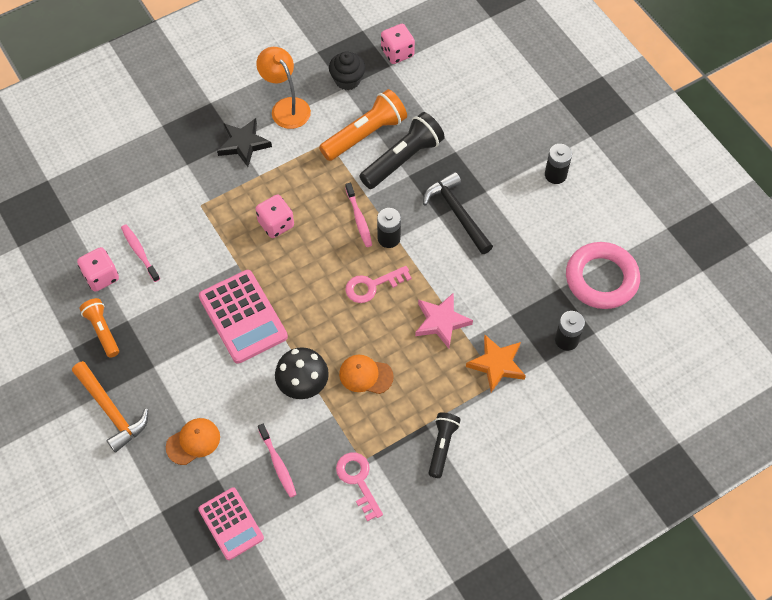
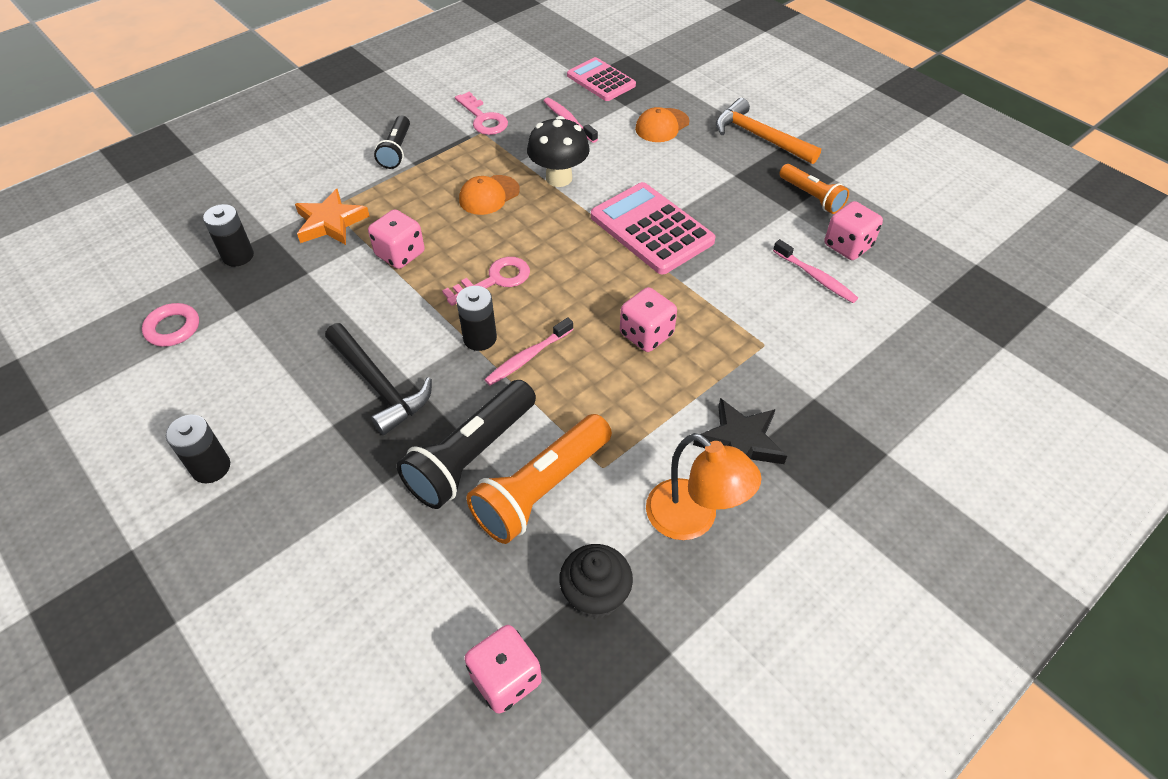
camera: 170 degrees right, 10 degrees down
orange cap [339,355,394,394] -> orange cap turned 135 degrees clockwise [459,175,520,215]
pink toothbrush [345,183,372,247] -> pink toothbrush turned 105 degrees counterclockwise [484,317,573,386]
pink star [415,293,473,349] -> pink dice [368,209,425,269]
pink ring [566,242,640,309] -> pink ring [142,303,199,347], size x0.52

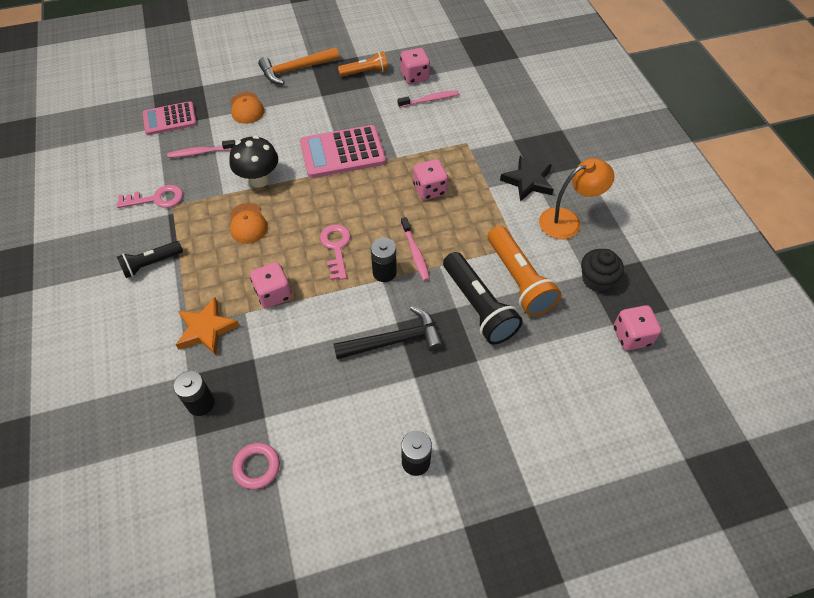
camera: 65 degrees left, 5 degrees up
black flashlight [374,116,410,169] -> black flashlight turned 120 degrees clockwise [117,241,183,278]

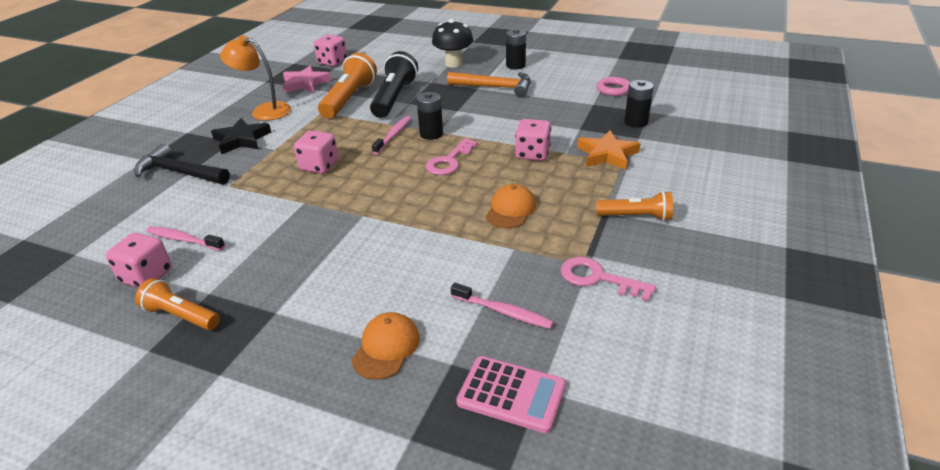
camera: 140 degrees left, 20 degrees down
black flashlight [117,241,183,278] -> orange flashlight [596,191,673,221]
black mushroom [229,135,278,188] -> black mushroom moved to [432,19,474,68]
orange hammer [258,47,339,84] -> orange hammer moved to [447,72,531,97]
pink calculator [300,125,386,178] -> none
black hammer [333,306,443,359] -> black hammer moved to [134,144,230,185]
black cupcake [581,249,624,292] -> pink star [283,65,331,93]

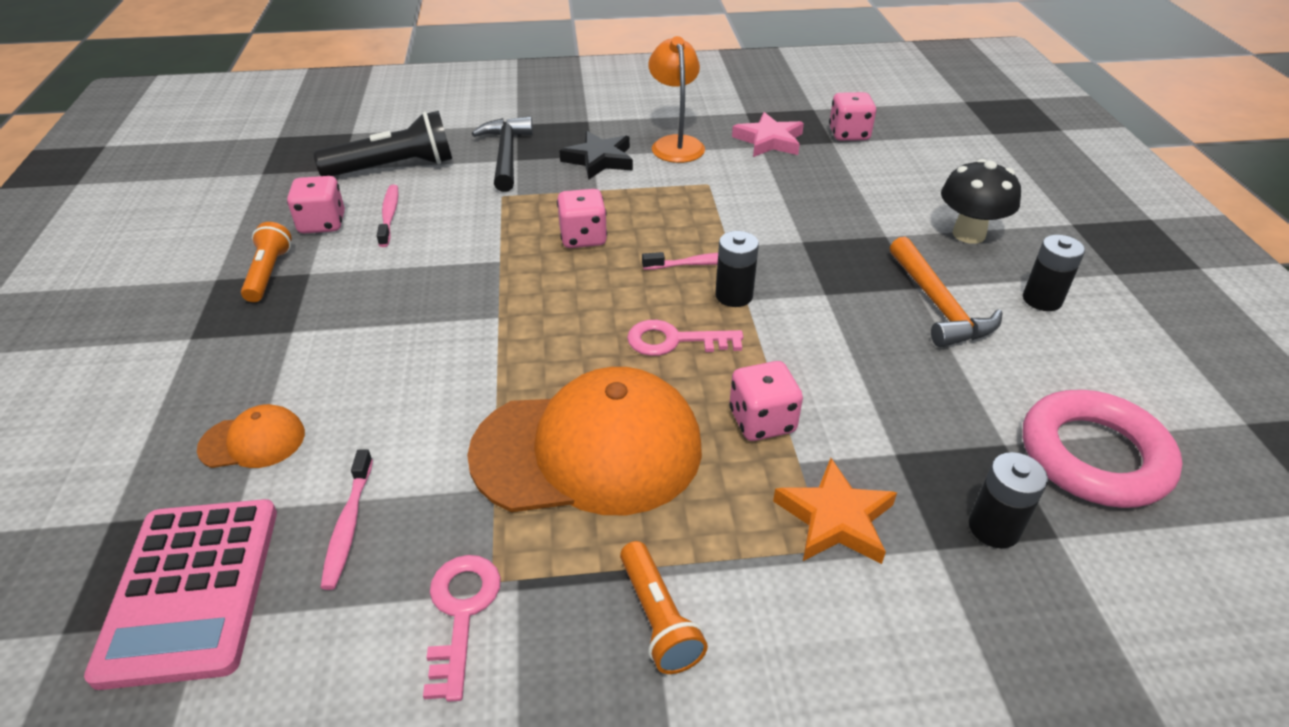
camera: 60 degrees right, 5 degrees up
orange flashlight [318,52,377,118] -> none
black flashlight [370,51,418,118] -> black flashlight moved to [313,111,452,176]
pink calculator [456,356,566,433] -> pink calculator [84,499,277,690], size x1.51
orange cap [486,184,536,228] -> orange cap [467,367,702,515], size x2.26
pink ring [597,77,630,96] -> pink ring [1023,390,1183,508], size x1.93

